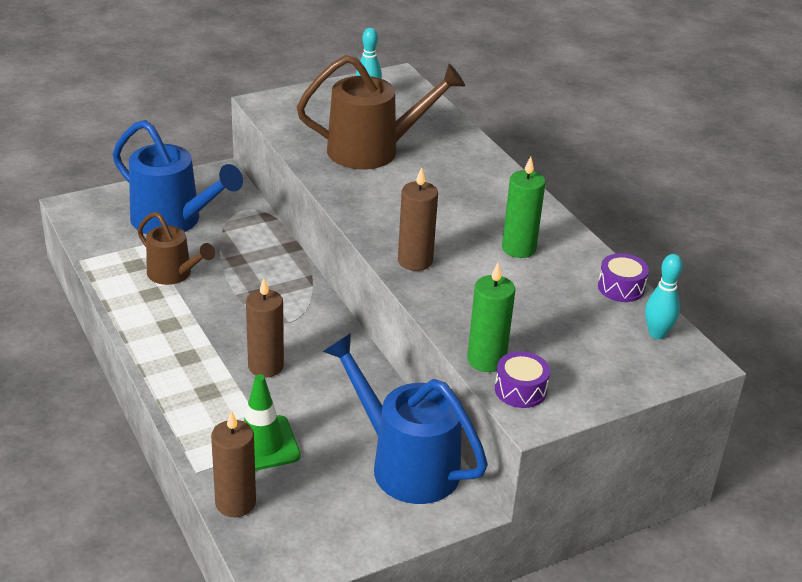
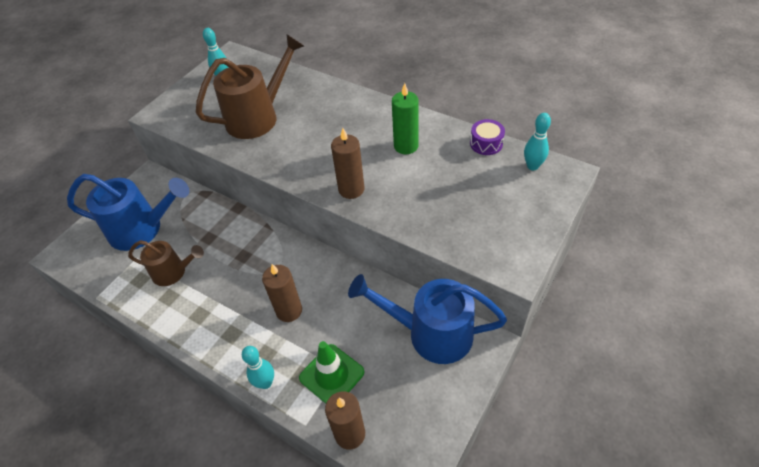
camera: 25 degrees left, 15 degrees up
green candle [467,263,515,372] -> none
purple drum [495,351,550,408] -> none
none -> turquoise bowling pin [242,346,274,389]

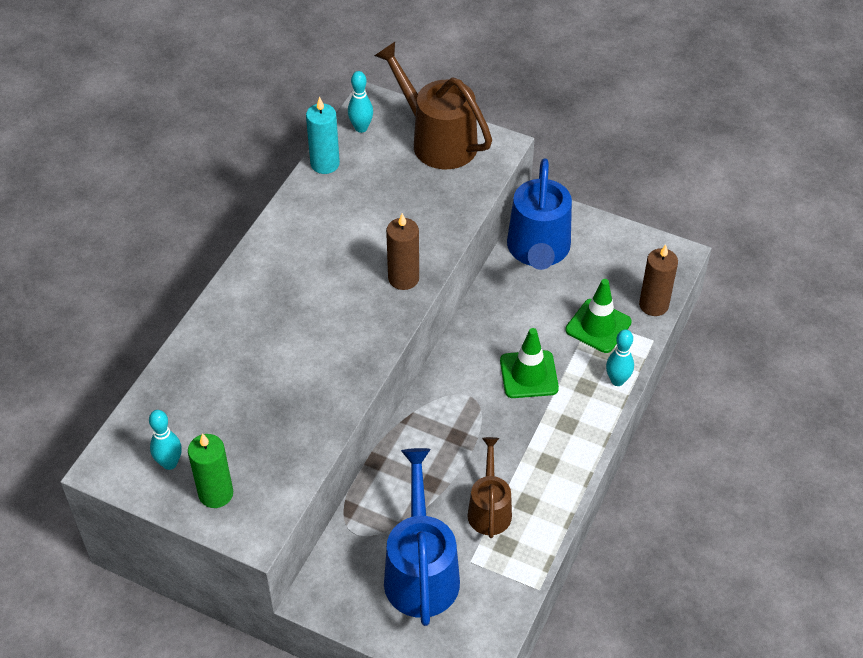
camera: 100 degrees left, 0 degrees up
brown watering can [196,34,304,139] -> brown watering can moved to [374,42,492,169]
brown candle [262,264,302,322] -> green traffic cone [500,328,559,398]
green candle [392,83,419,154] -> green candle moved to [188,433,233,508]
purple drum [470,119,505,155] -> turquoise candle [306,97,340,174]

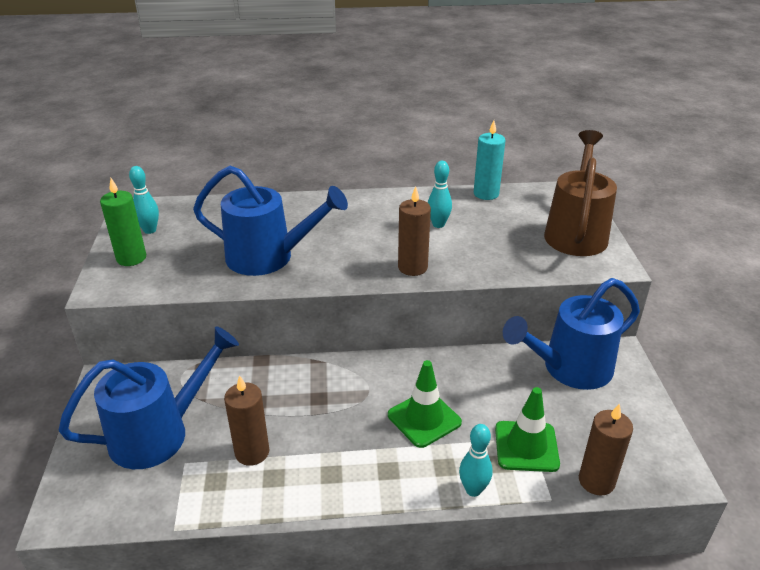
camera: 60 degrees right, 15 degrees down
turquoise bowling pin [348,71,373,133] -> turquoise bowling pin moved to [428,161,452,228]
brown watering can [467,437,512,538] -> brown candle [224,375,270,466]
none -> blue watering can [193,166,348,276]

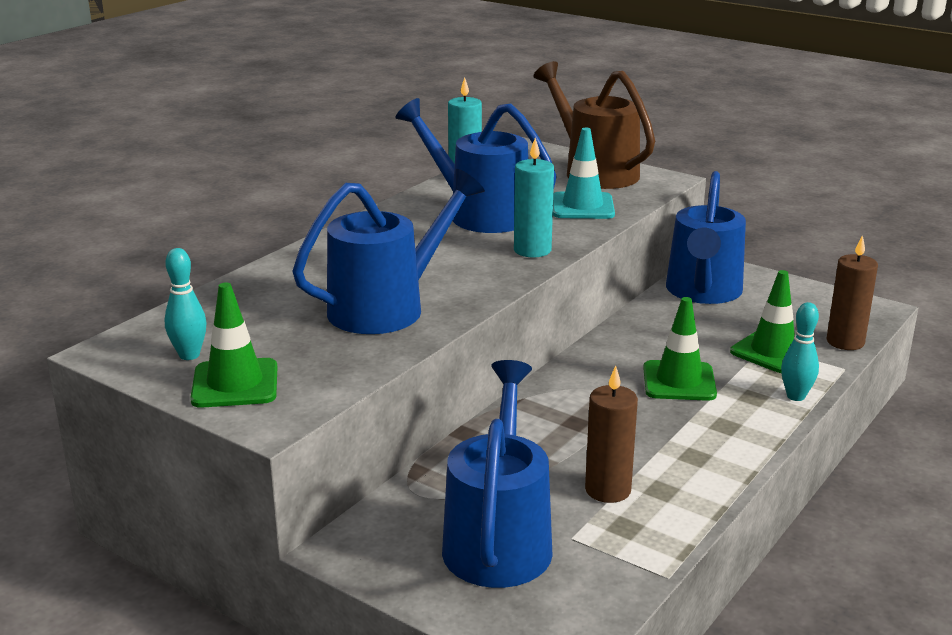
camera: 50 degrees left, 10 degrees down
green candle [100,178,146,266] -> green traffic cone [190,283,278,408]
brown candle [398,186,431,276] -> turquoise candle [514,138,554,257]
turquoise bowling pin [428,161,452,228] -> blue watering can [396,98,557,233]
none -> turquoise traffic cone [553,128,615,219]

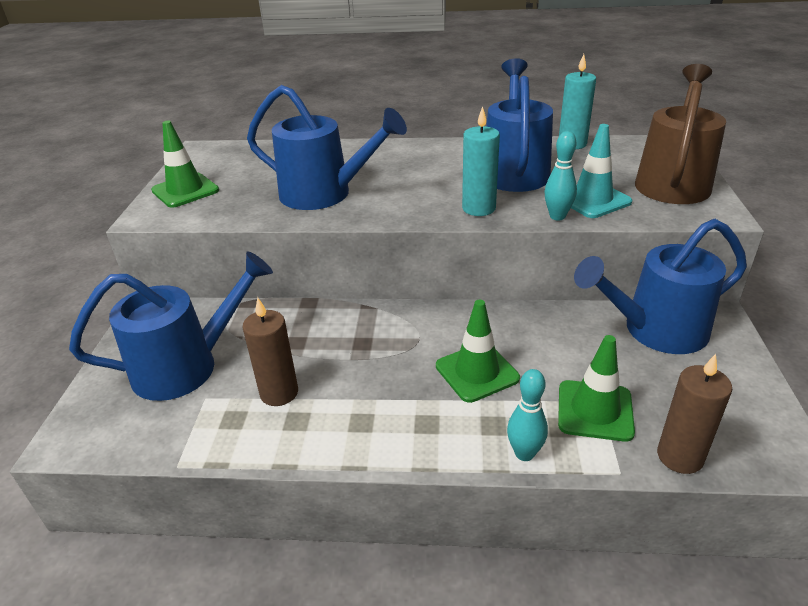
camera: 60 degrees right, 10 degrees up
turquoise bowling pin [165,248,206,360] -> turquoise bowling pin moved to [544,131,577,220]

